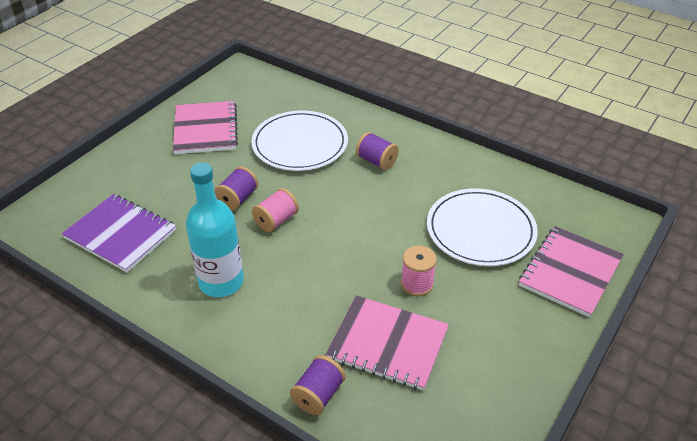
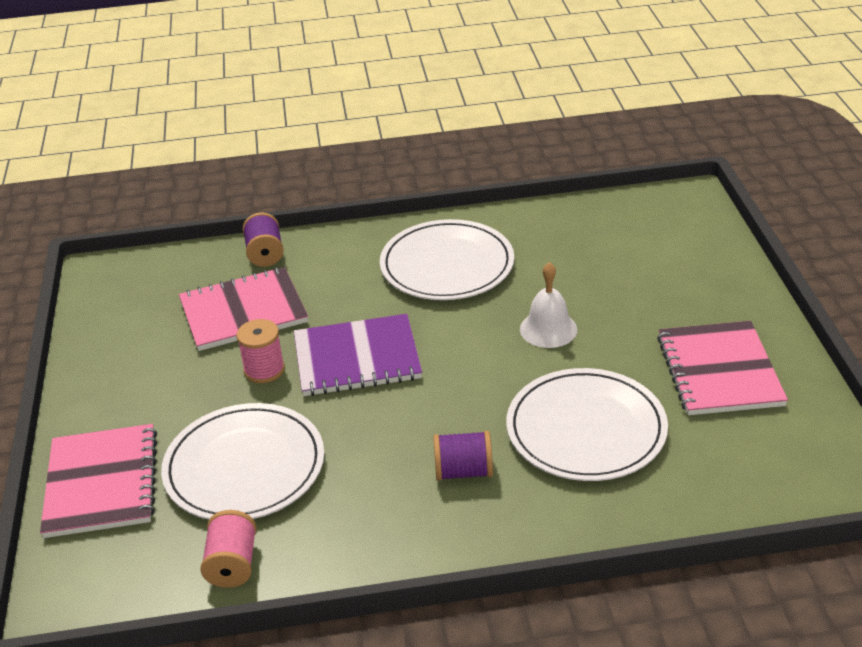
camera: 140 degrees right, 5 degrees down
purple notebook [62,194,176,273] -> purple notebook moved to [294,314,422,396]
pink notebook [173,101,238,154] -> pink notebook turned 45 degrees clockwise [657,321,788,415]
turquoise bottle [186,163,244,297] -> white plate [380,219,514,300]
purple spool [214,166,258,210] -> white bell [520,262,577,348]
pink spool [252,188,299,232] -> pink spool moved to [200,510,257,588]

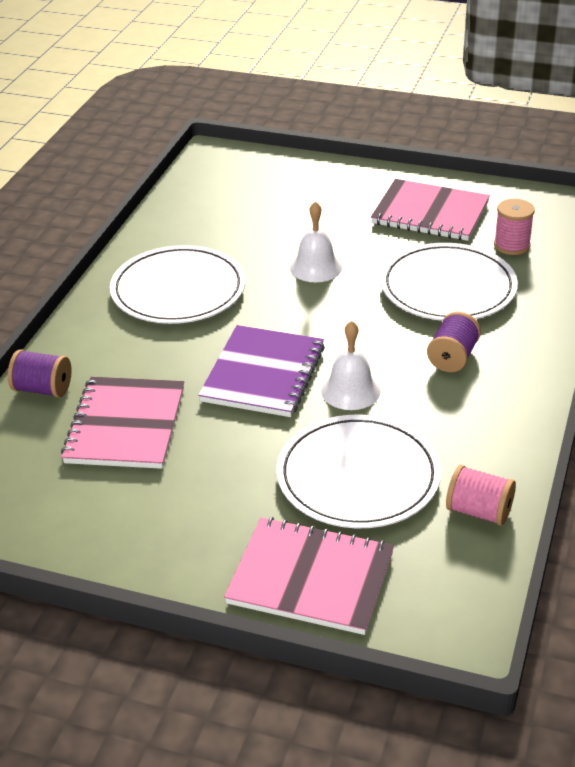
camera: 65 degrees left, 0 degrees up
pink spool [237,319,285,383] -> pink spool moved to [494,199,535,255]
none -> white bell [321,321,381,410]

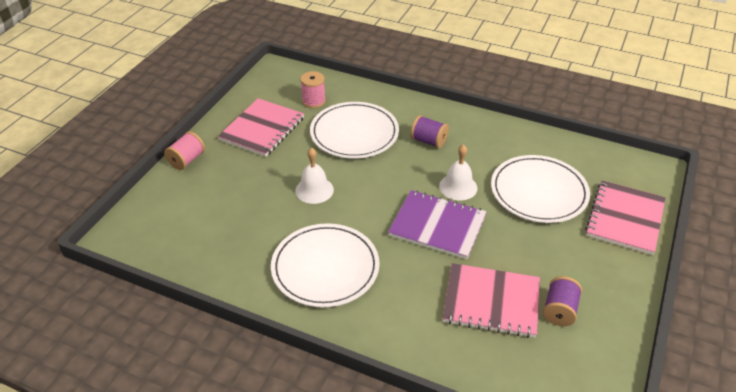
camera: 85 degrees left, 5 degrees up
purple spool [8,349,72,398] -> purple spool moved to [543,276,582,326]
pink spool [446,465,516,526] -> pink spool moved to [164,131,205,170]

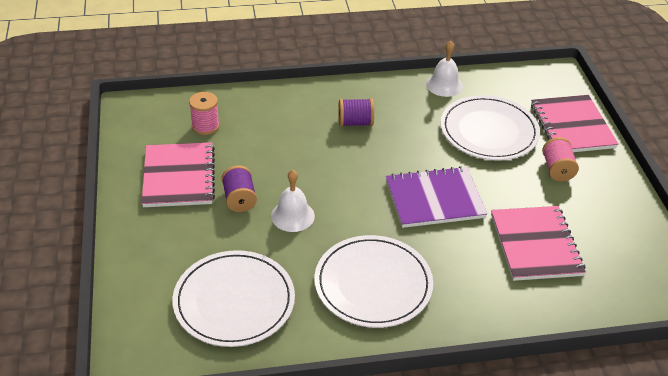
camera: 35 degrees left, 0 degrees up
pink spool [164,131,205,170] -> pink spool moved to [542,137,579,181]
white plate [310,102,399,159] -> white plate moved to [173,250,295,347]
white bell [439,144,477,200] -> white bell moved to [426,41,463,97]
pink notebook [443,263,540,338] -> pink notebook turned 75 degrees counterclockwise [491,206,586,281]
purple spool [543,276,582,326] -> purple spool moved to [222,165,257,212]

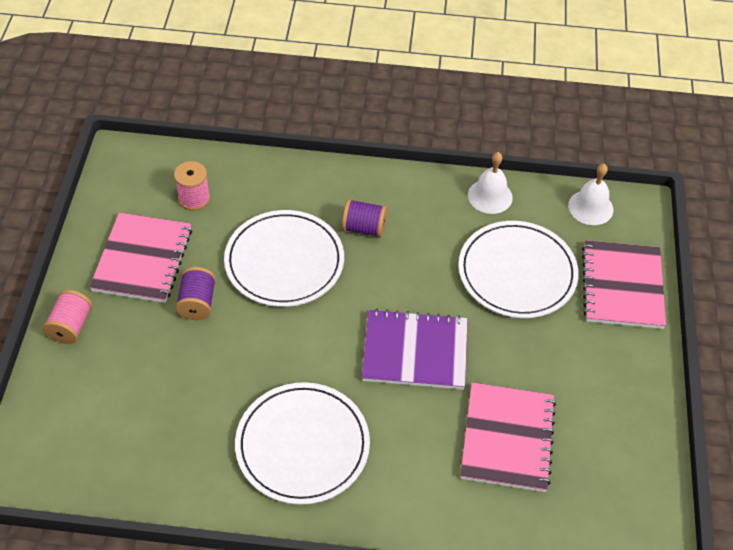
camera: 15 degrees right, 10 degrees up
white plate [173,250,295,347] -> white plate moved to [224,210,344,307]
white bell [271,170,315,232] -> white bell moved to [568,164,613,225]
pink spool [542,137,579,181] -> pink spool moved to [43,290,93,344]

